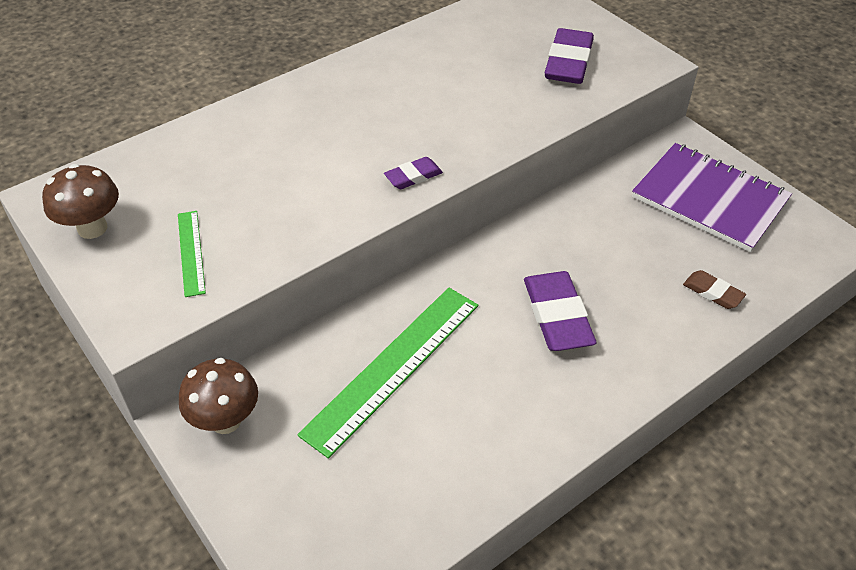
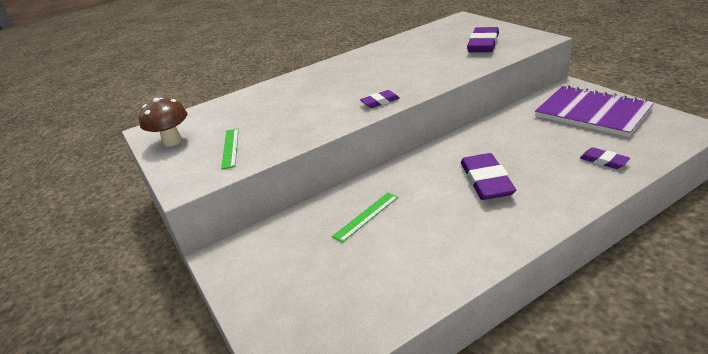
camera: 10 degrees right, 15 degrees down
brown mushroom [179,358,258,434] -> none
green ruler [297,288,478,459] -> green ruler [332,193,398,243], size x0.50
brown eraser [683,270,746,309] -> purple eraser [580,147,630,169]

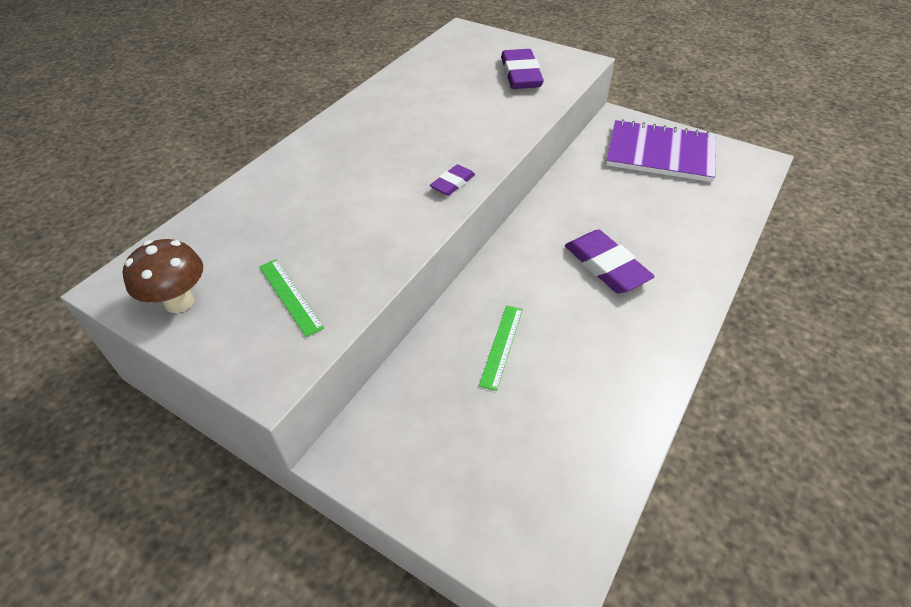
camera: 30 degrees left, 15 degrees up
purple eraser [580,147,630,169] -> none

